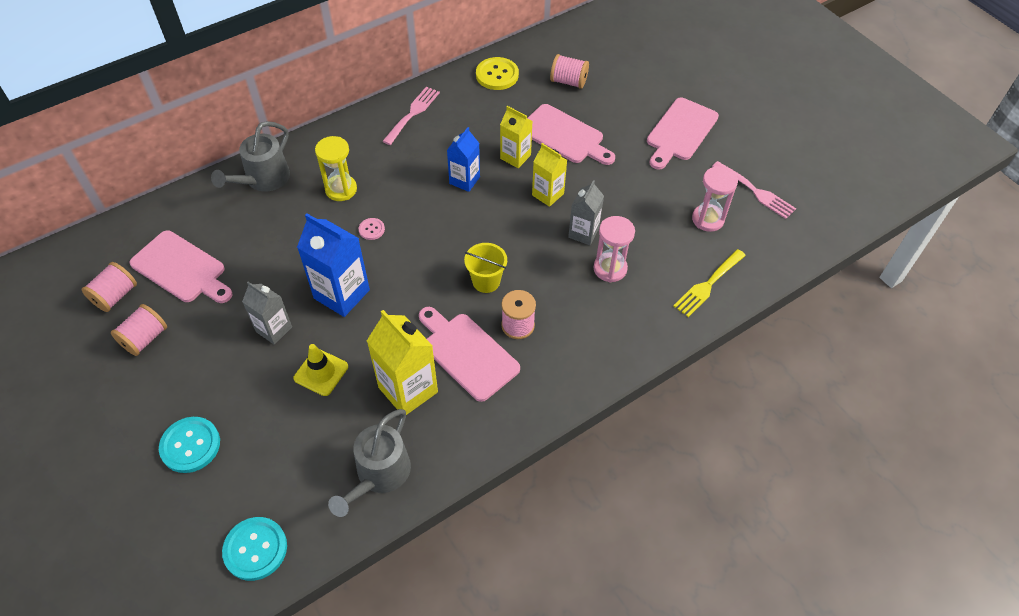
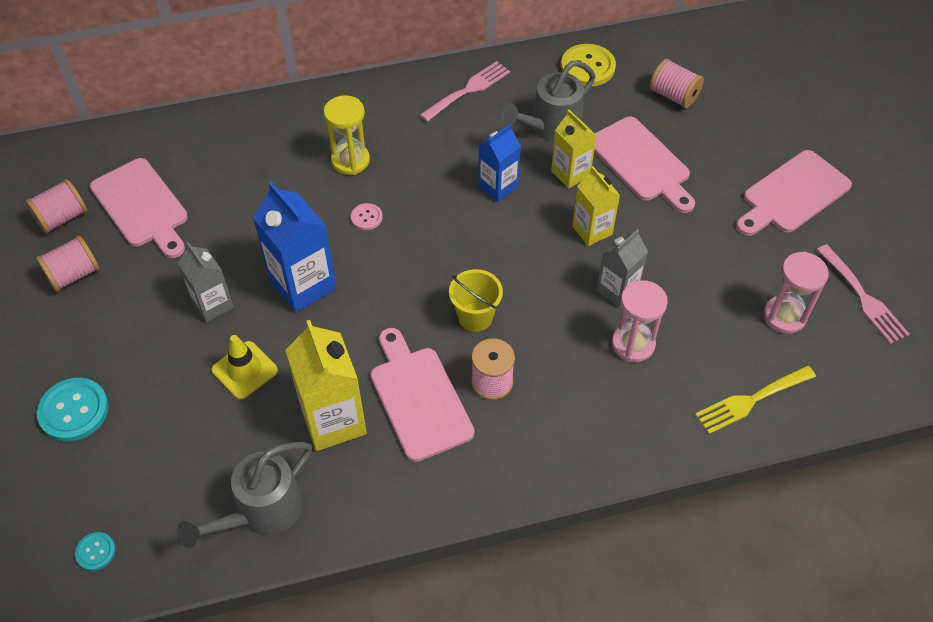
camera: 20 degrees right, 0 degrees up
grey watering can [211,121,290,192] -> grey watering can moved to [500,61,596,142]
turquoise button [222,517,287,581] -> turquoise button [75,532,116,571], size x0.53

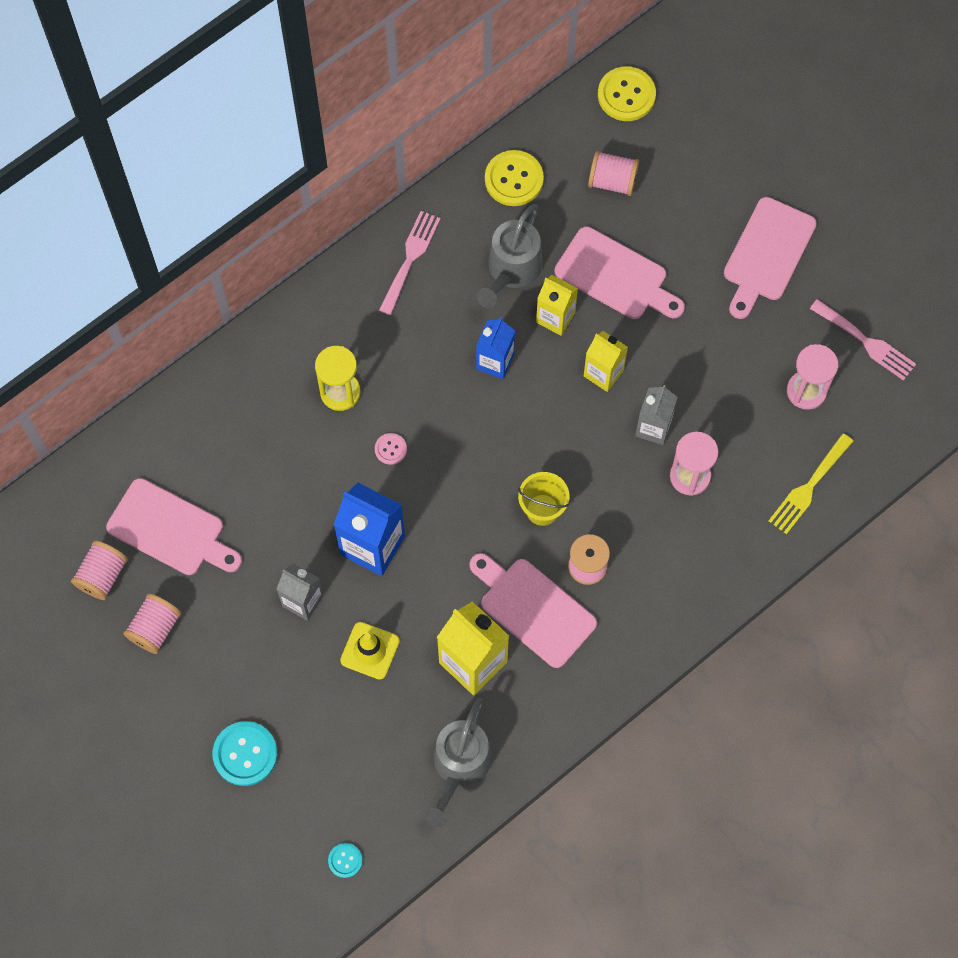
camera: 25 degrees left, 15 degrees up
none -> yellow button [598,66,656,121]

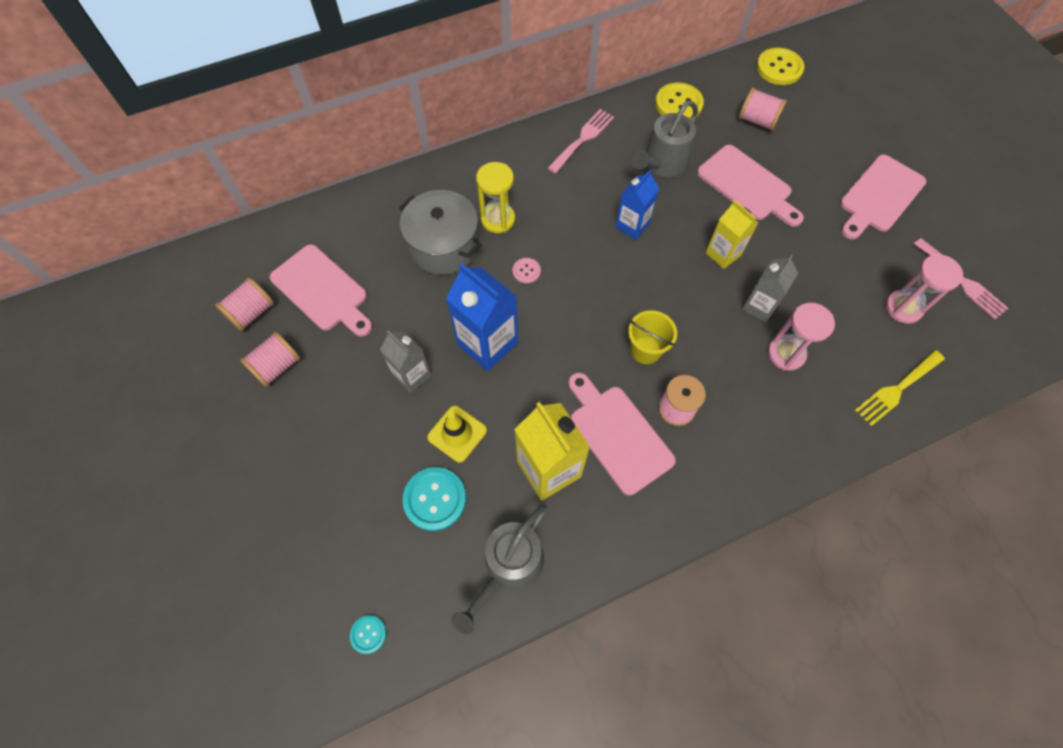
camera: 15 degrees right, 5 degrees down
turquoise button [213,721,277,786] -> turquoise button moved to [402,467,466,531]
yellow carton [536,275,578,336] -> none
none -> grey pot [399,190,482,275]

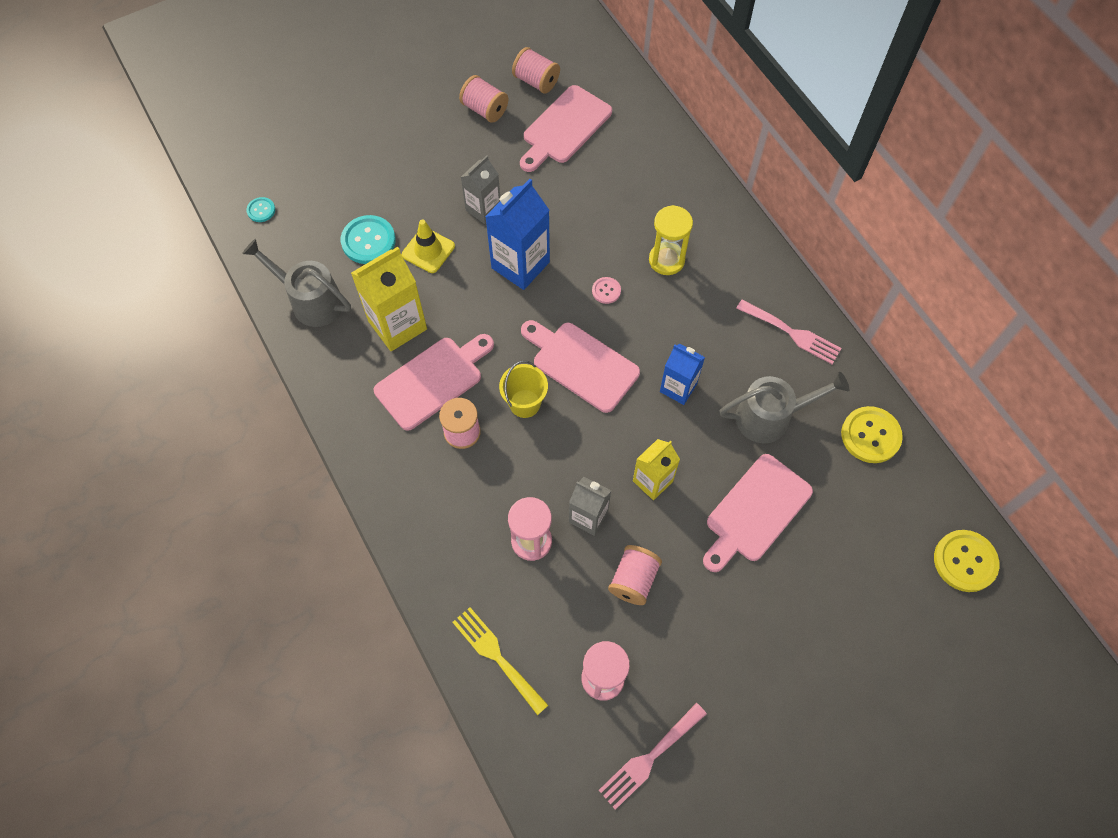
camera: 85 degrees right, 0 degrees up
grey pot [399,190,482,275] -> none
grey watering can [631,100,698,177] -> grey watering can turned 135 degrees clockwise [719,372,849,443]
pink spool [739,88,787,131] -> pink spool moved to [608,545,662,605]
pink cutting board [840,155,926,239] -> pink cutting board moved to [521,320,640,413]

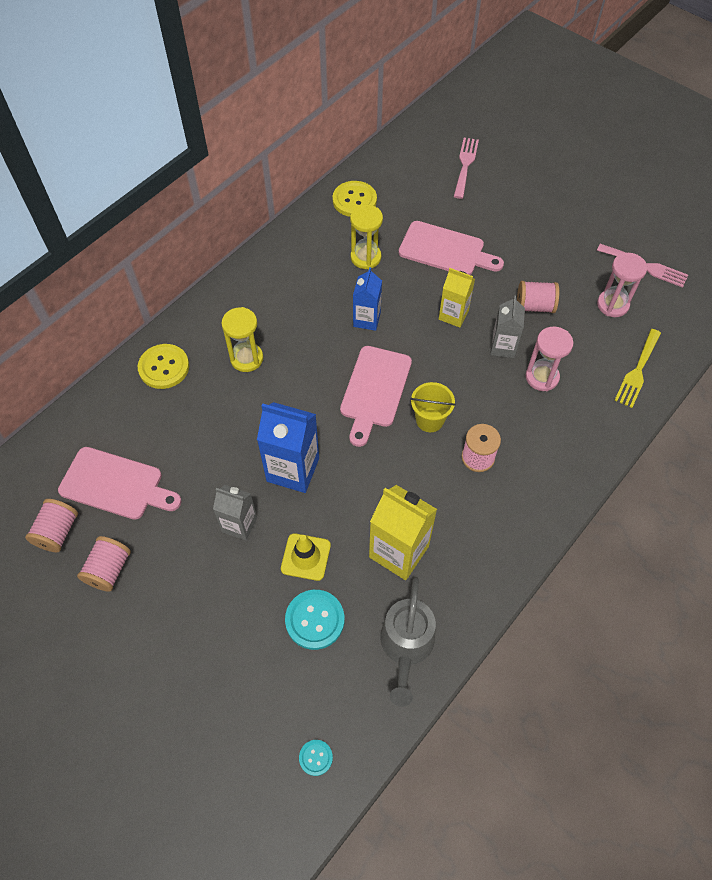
camera: 110 degrees left, 5 degrees down
pink cutting board [374,334,494,431] -> none
pink button [592,277,621,304] -> none
grey watering can [719,372,849,443] -> yellow hourglass [350,205,383,269]
pink fork [736,300,842,364] -> pink fork moved to [454,138,479,199]
yellow button [934,530,999,592] -> yellow button moved to [138,344,189,389]

